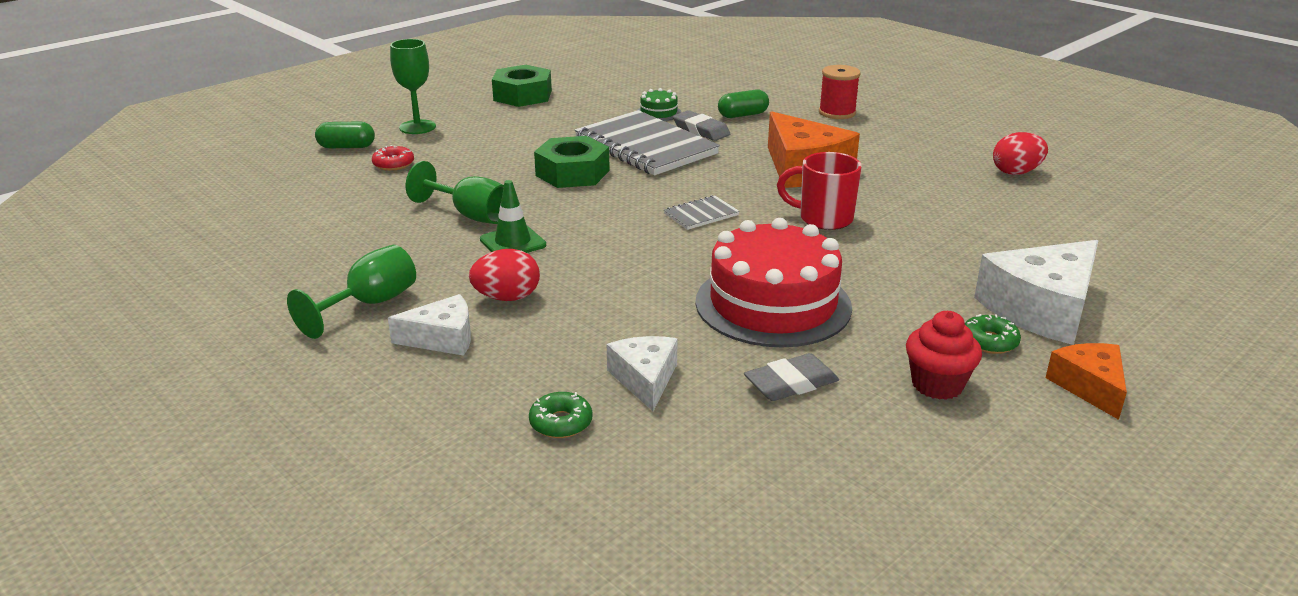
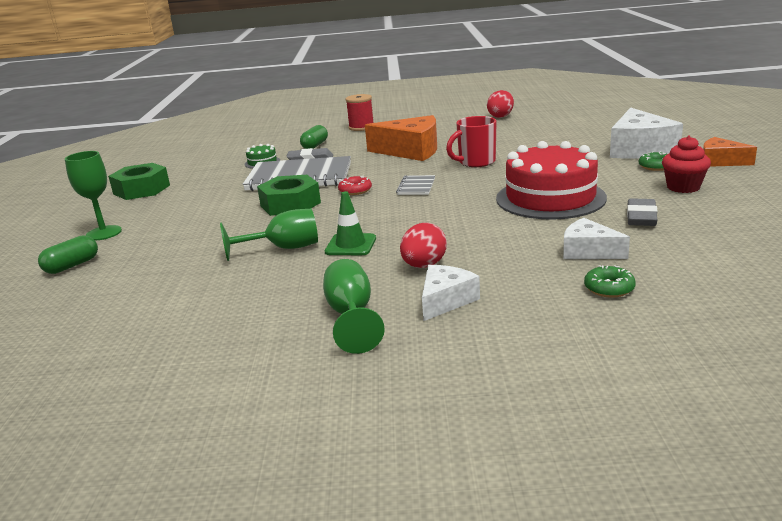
camera: 45 degrees left, 5 degrees down
red donut [372,145,414,171] -> red donut moved to [338,176,372,195]

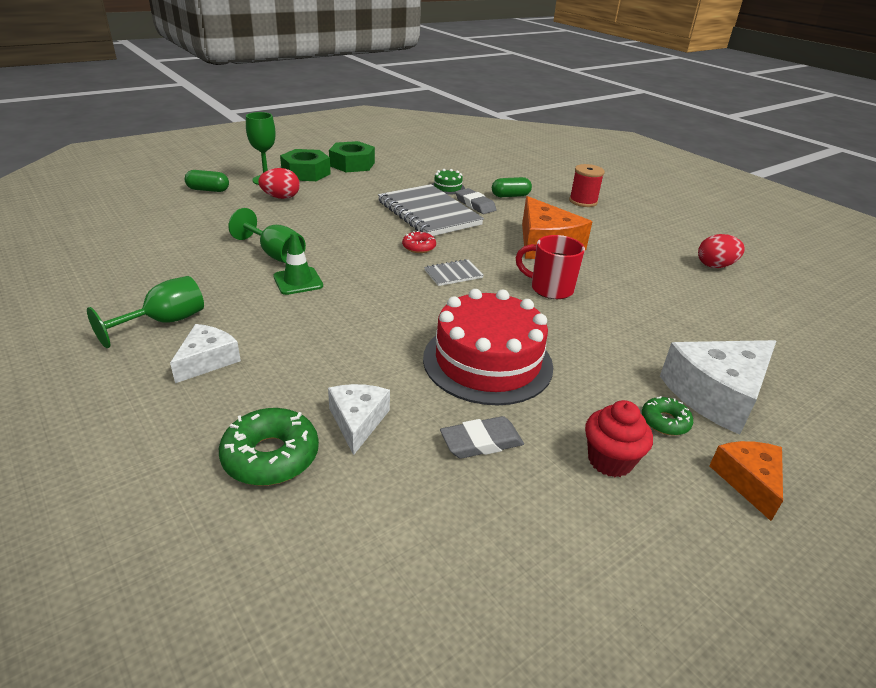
camera: 50 degrees right, 10 degrees up
green nut [257,175,321,216] -> green nut moved to [280,149,331,181]
red egg [400,223,447,268] -> red egg moved to [258,168,300,199]
white cheese [422,265,480,321] -> white cheese turned 60 degrees counterclockwise [170,324,241,383]
green donut [584,265,636,298] -> green donut [219,408,319,486], size x1.72

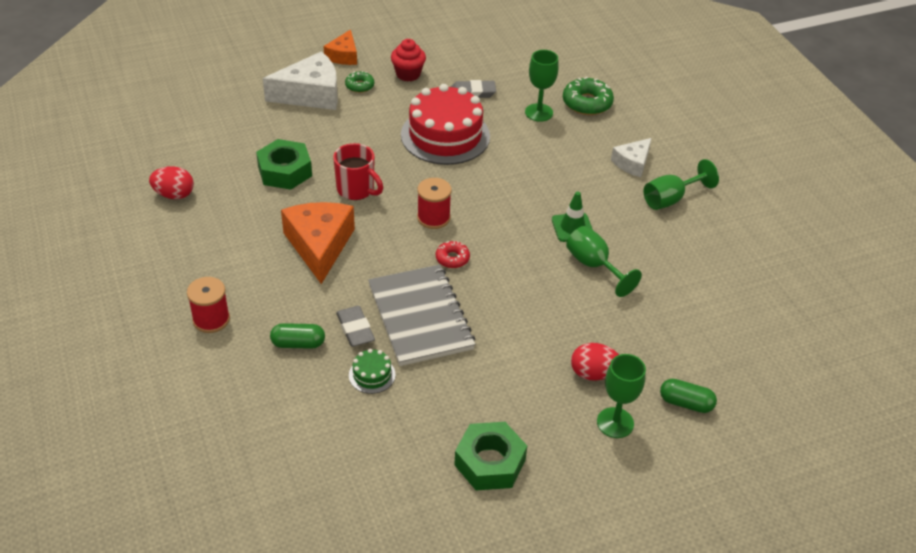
camera: 165 degrees left, 10 degrees up
green nut [280,149,331,181] -> green nut moved to [256,139,312,190]
white cheese [328,384,390,455] -> green goblet [525,50,559,122]
grey notebook [424,259,484,286] -> red spool [417,178,452,229]

